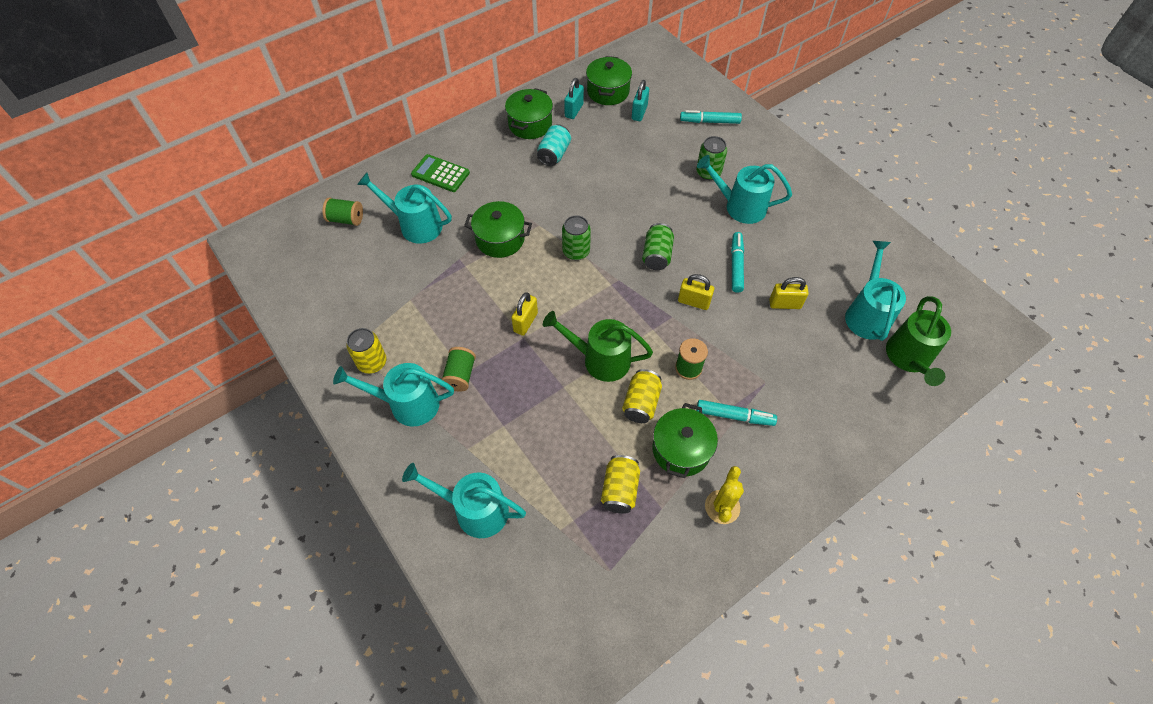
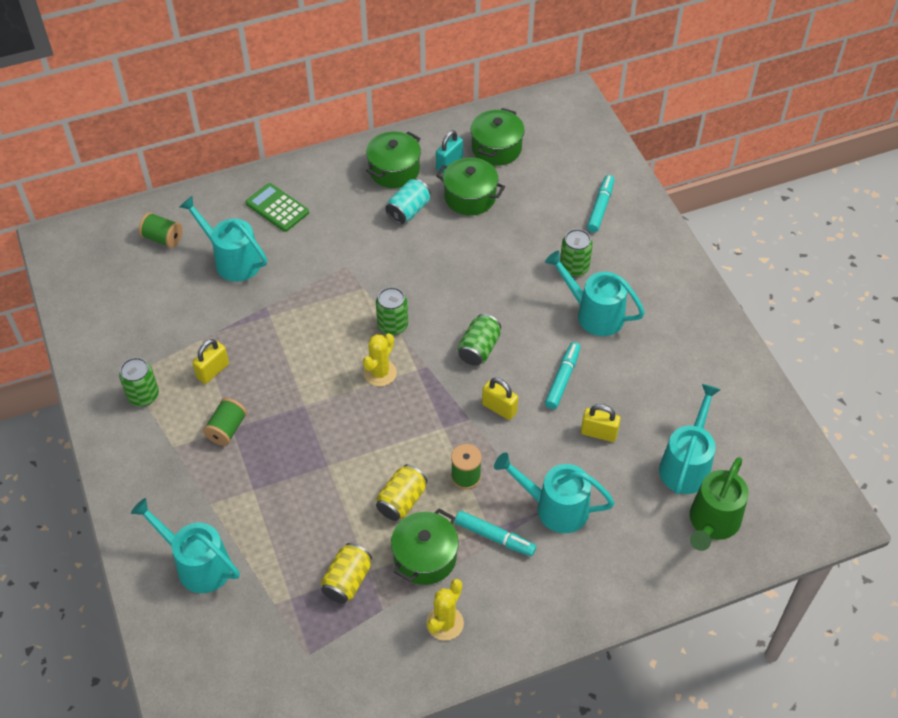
camera: 15 degrees right, 5 degrees down
turquoise watering can [333,363,454,427] -> turquoise watering can moved to [494,452,614,533]
yellow can [346,328,387,374] -> green can [119,357,159,407]
green pot [464,201,532,258] -> green pot moved to [436,157,505,216]
yellow padlock [511,292,538,336] -> yellow padlock moved to [192,339,229,384]
green watering can [543,311,653,382] -> none
turquoise padlock [632,80,649,121] -> none
turquoise marker [680,110,742,124] -> turquoise marker turned 90 degrees clockwise [587,175,614,232]
none -> yellow cactus [363,333,397,386]

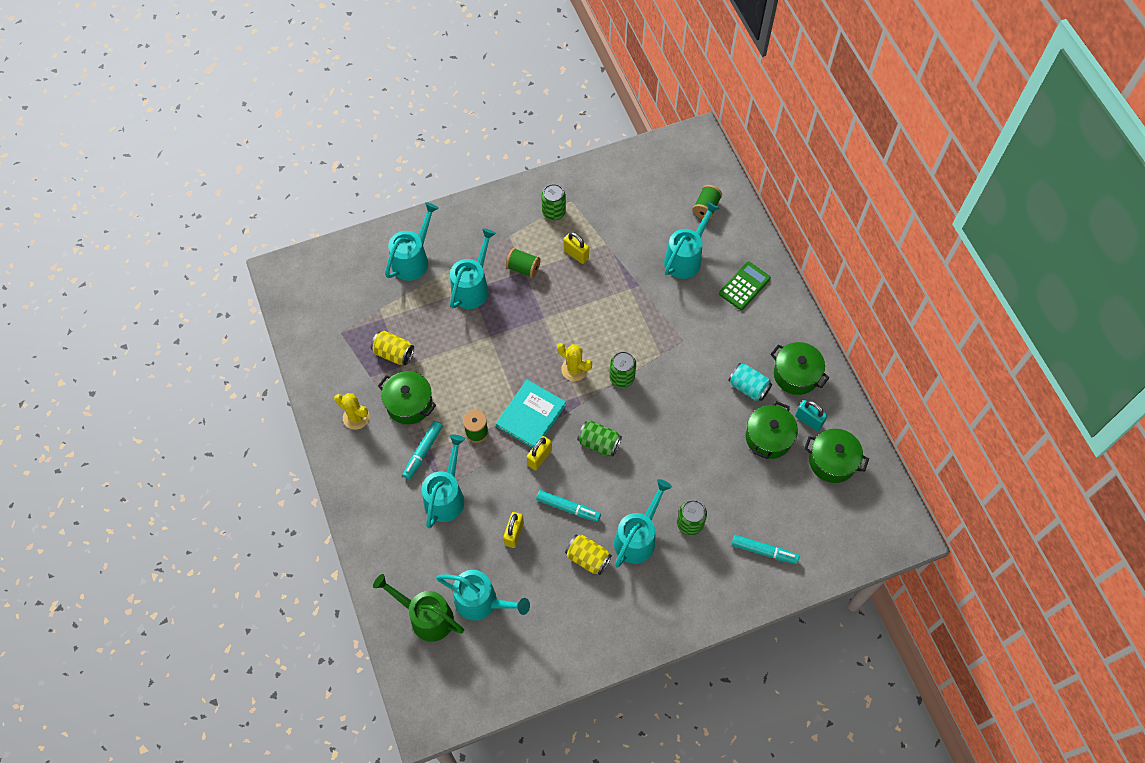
camera: 90 degrees right, 10 degrees up
yellow can [376,464,427,521] -> yellow can moved to [565,534,612,575]
none -> turquoise watering can [450,228,496,309]
none -> turquoise book [496,380,566,448]

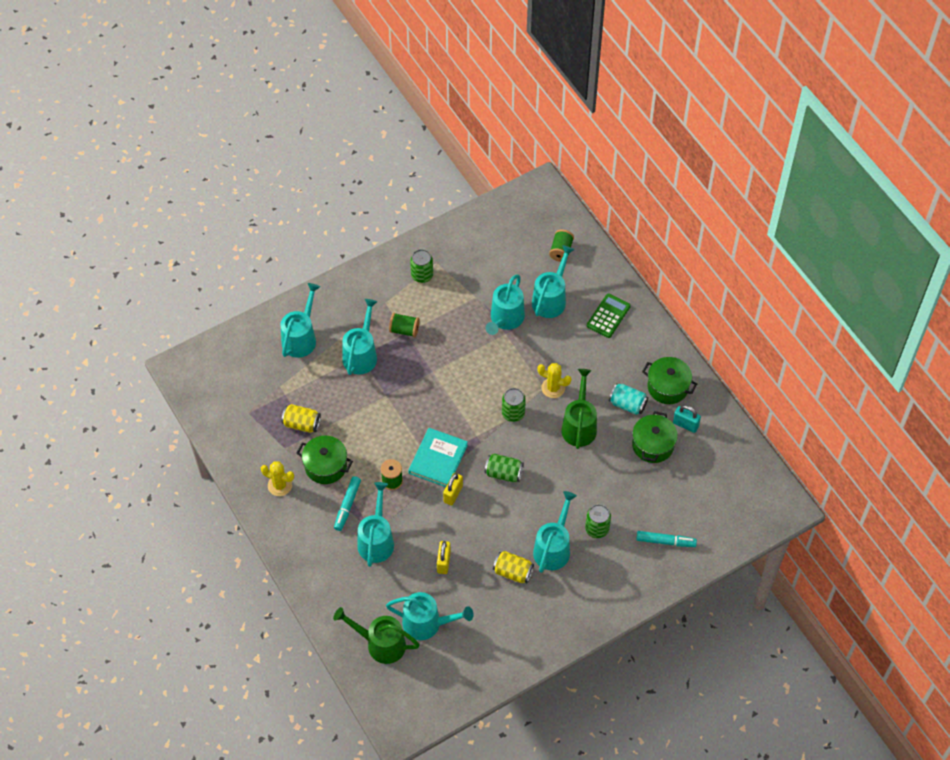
camera: 10 degrees left, 5 degrees down
turquoise marker [536,490,601,522] -> none
yellow cactus [557,343,592,381] -> yellow cactus moved to [537,363,571,398]
yellow padlock [563,232,589,264] -> none
green pot [804,429,869,483] -> none
none -> turquoise watering can [485,274,525,335]
none -> green watering can [561,369,597,449]

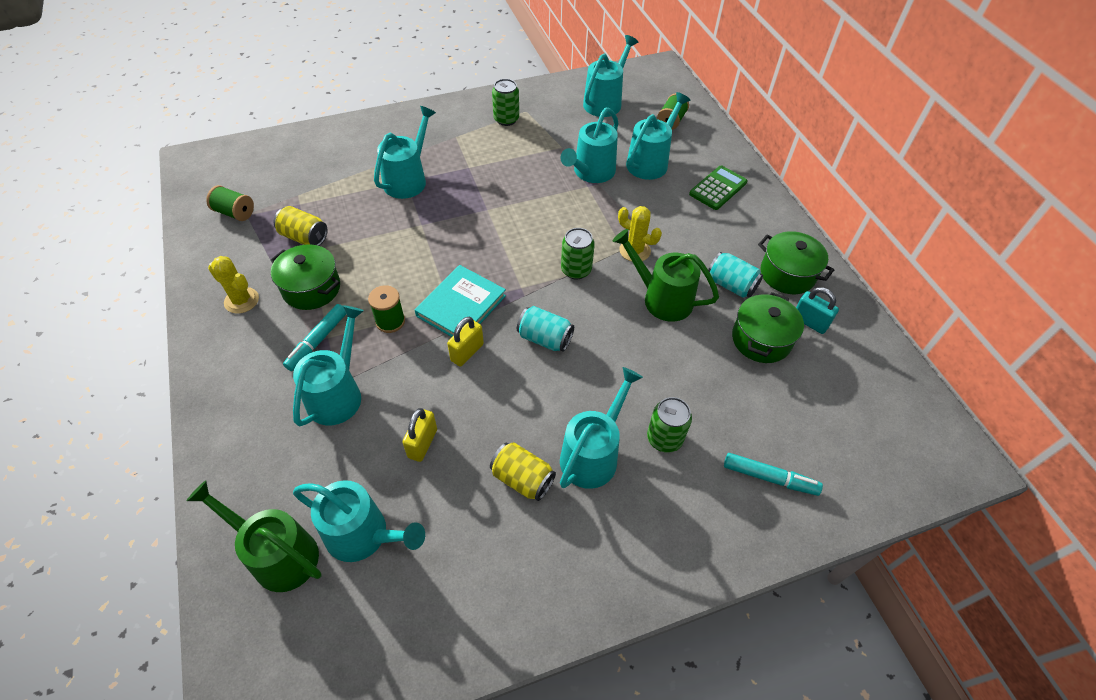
camera: 10 degrees right, 5 degrees down
turquoise watering can [280,283,320,358] -> turquoise watering can moved to [583,35,638,117]
green spool [389,313,420,337] -> green spool moved to [206,185,254,221]
green can [485,453,524,482] -> turquoise can [517,306,574,352]
green watering can [561,369,597,449] -> green watering can turned 75 degrees counterclockwise [613,229,719,322]

